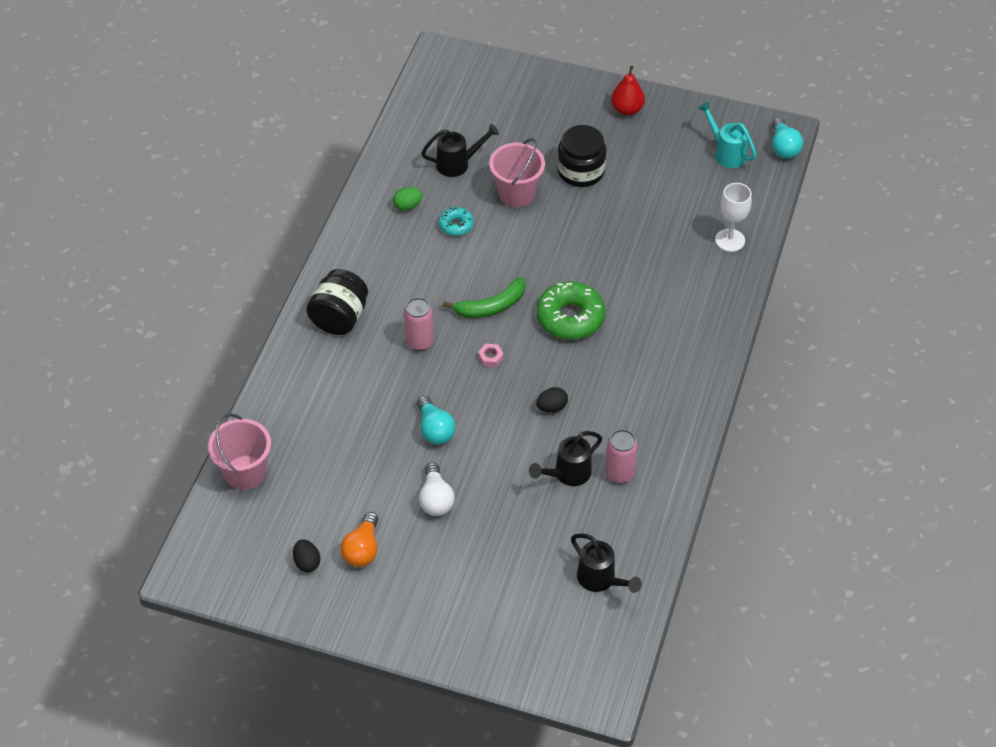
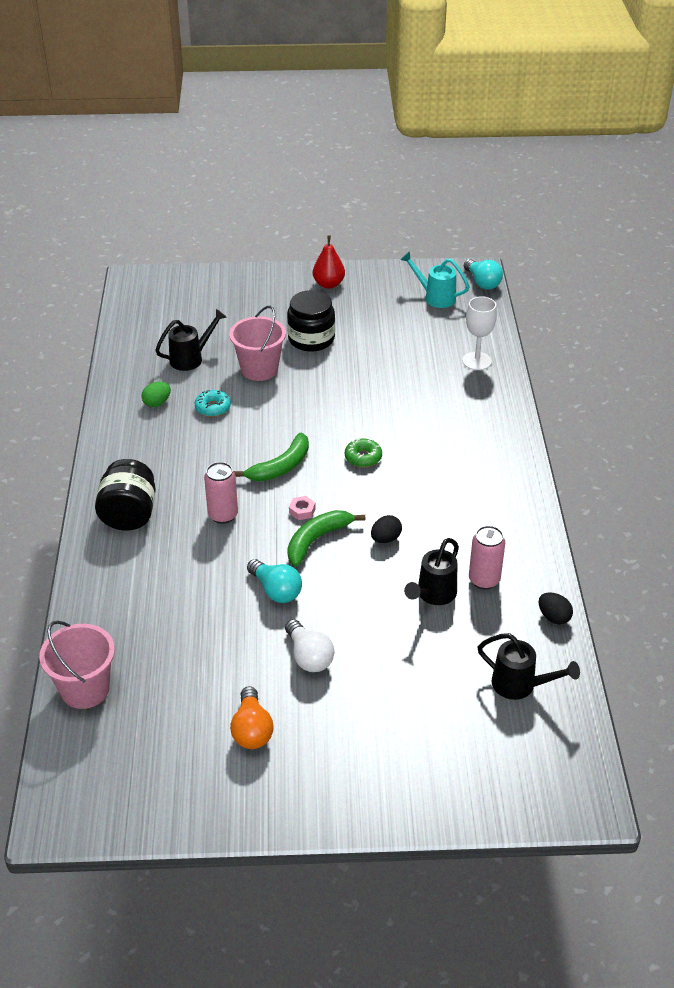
camera: 20 degrees left, 10 degrees down
black egg [293,539,320,572] -> black egg moved to [539,592,573,624]
green donut [536,282,605,340] -> green donut [345,438,382,467], size x0.53
none -> green banana [287,510,365,567]

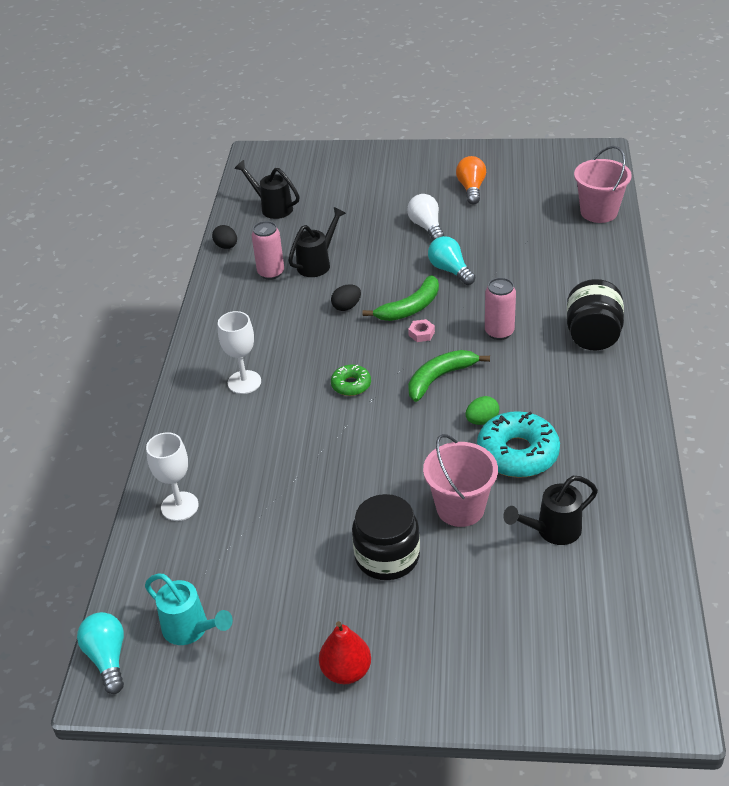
camera: 170 degrees left, 0 degrees up
green egg [141,382,171,407] -> green egg moved to [465,396,499,425]
turquoise donut [195,390,231,417] -> turquoise donut [477,411,560,478], size x1.88
none -> white goblet [218,311,261,394]

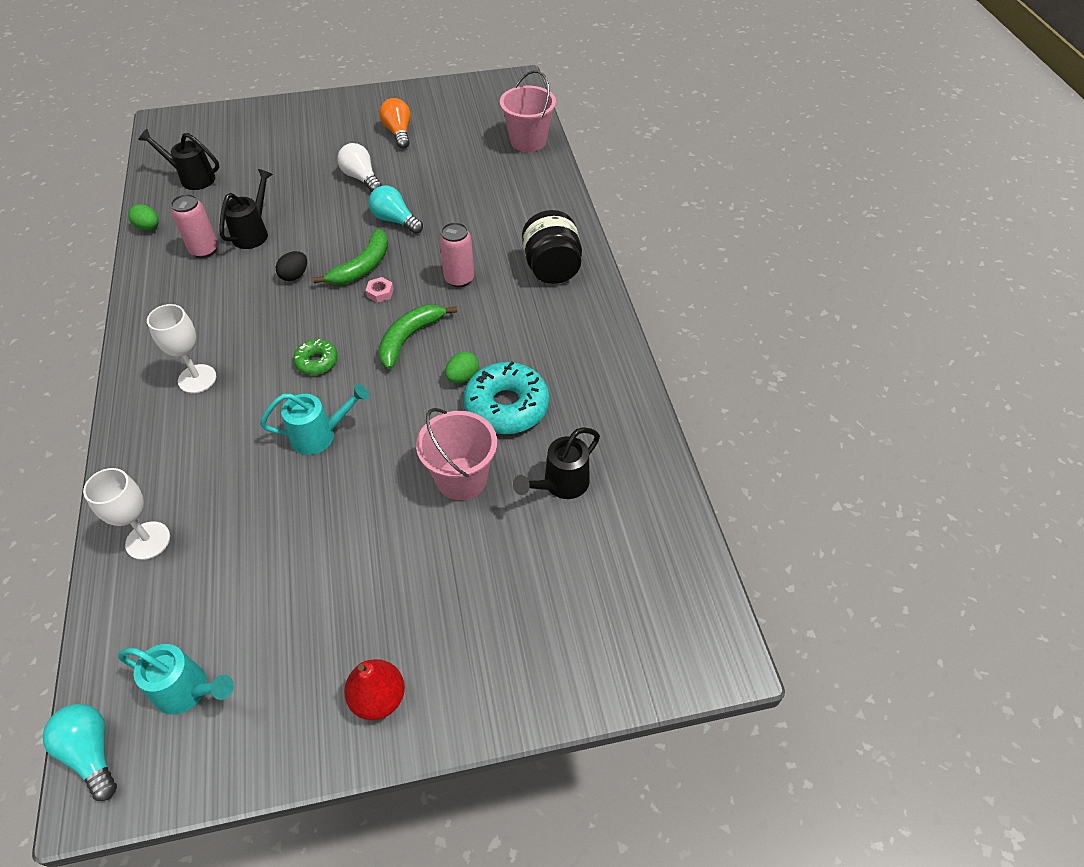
camera: 20 degrees left, 10 degrees up
black egg [212,225,237,249] -> green egg [128,204,159,231]
black jar [352,494,420,580] -> none
none -> turquoise watering can [260,384,369,455]

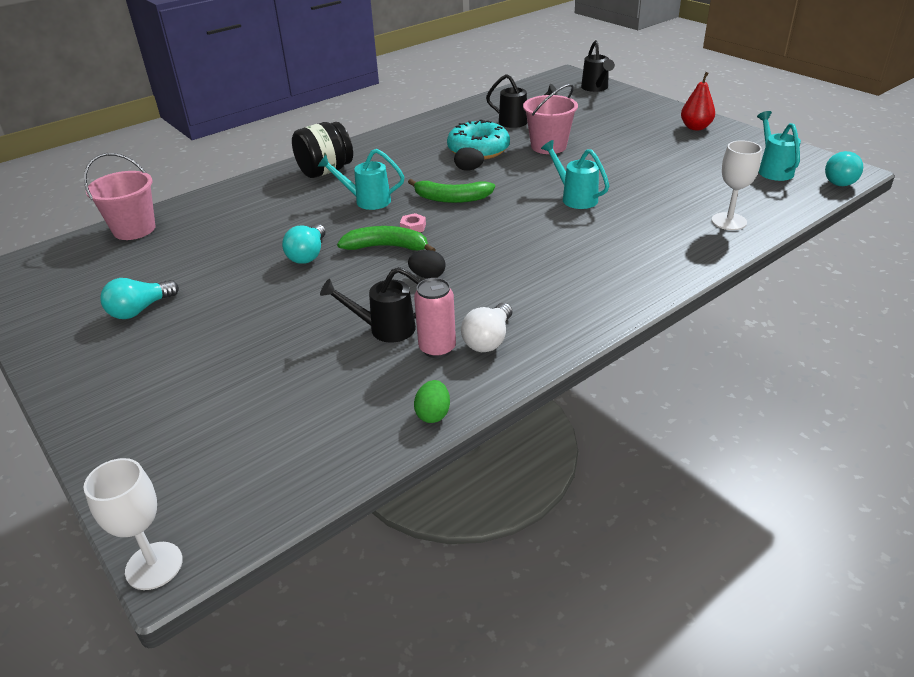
camera: 115 degrees left, 15 degrees down
black watering can [138,129,219,190] -> black watering can moved to [581,40,615,92]
white goblet [147,304,216,393] -> white goblet moved to [84,458,183,590]
green donut [293,339,338,375] -> none
white light bulb [337,143,382,192] -> white light bulb moved to [461,303,512,352]
orange light bulb [379,98,410,149] -> turquoise light bulb [100,278,179,319]
pink can [439,222,474,287] -> turquoise watering can [317,149,405,210]
green egg [445,352,479,383] -> black egg [454,147,484,171]

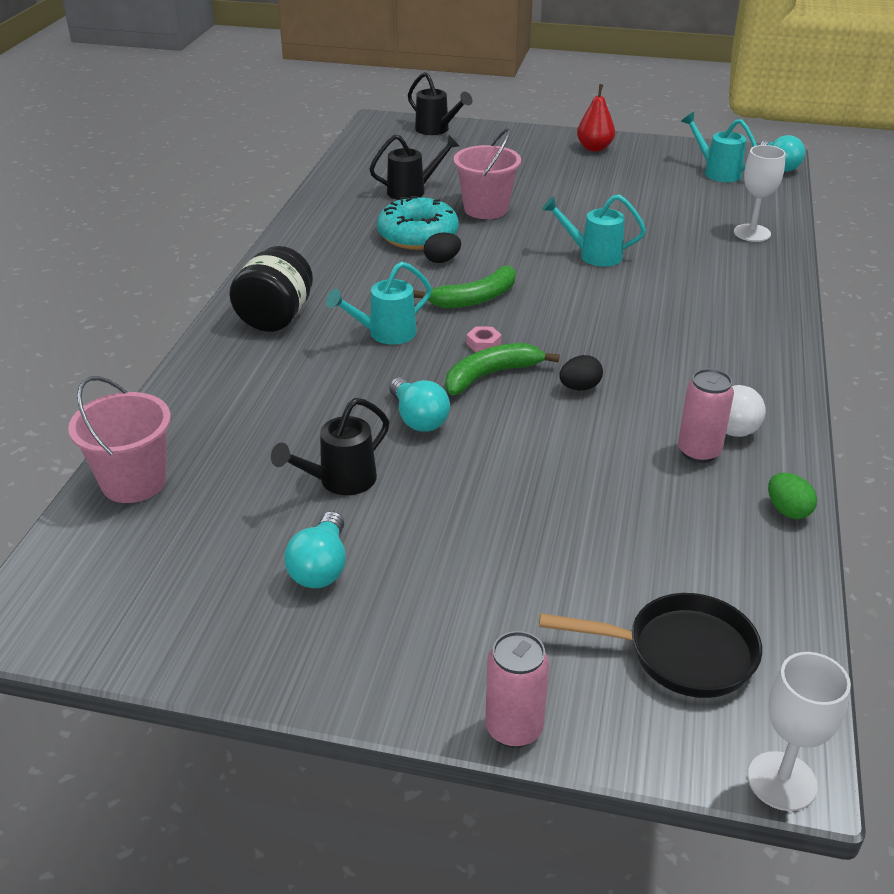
camera: 40 degrees left, 0 degrees up
black watering can [320,267,421,342] -> black watering can moved to [271,398,389,495]
none -> pink can [485,631,549,748]
none -> black pan [539,593,762,698]

